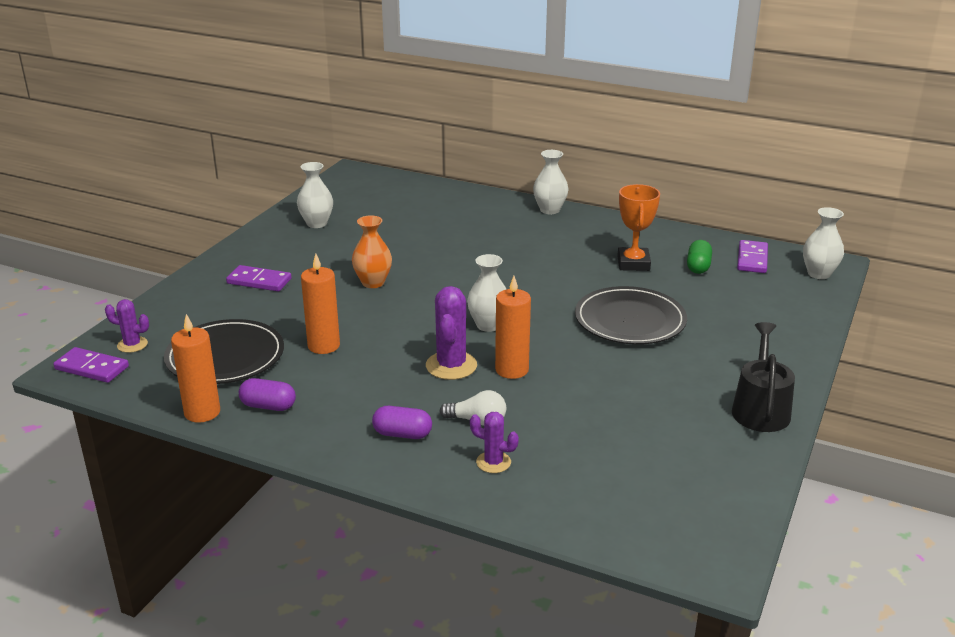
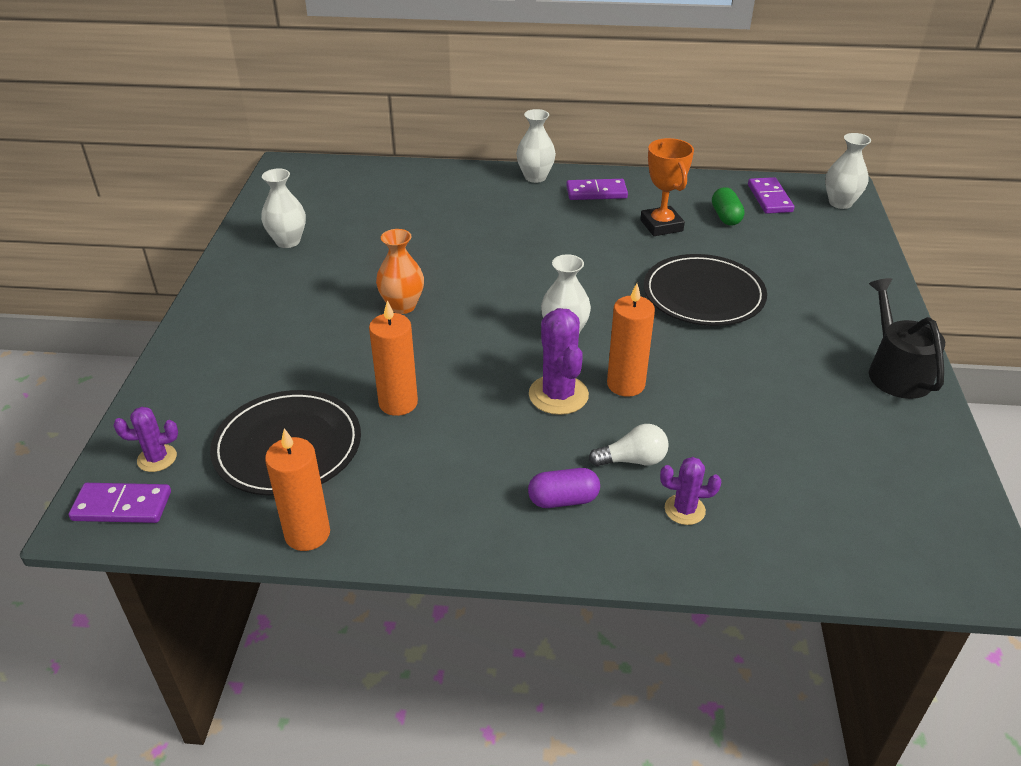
camera: 20 degrees left, 10 degrees up
purple domino [226,265,292,291] -> purple domino moved to [566,179,628,200]
purple capsule [239,378,296,411] -> none

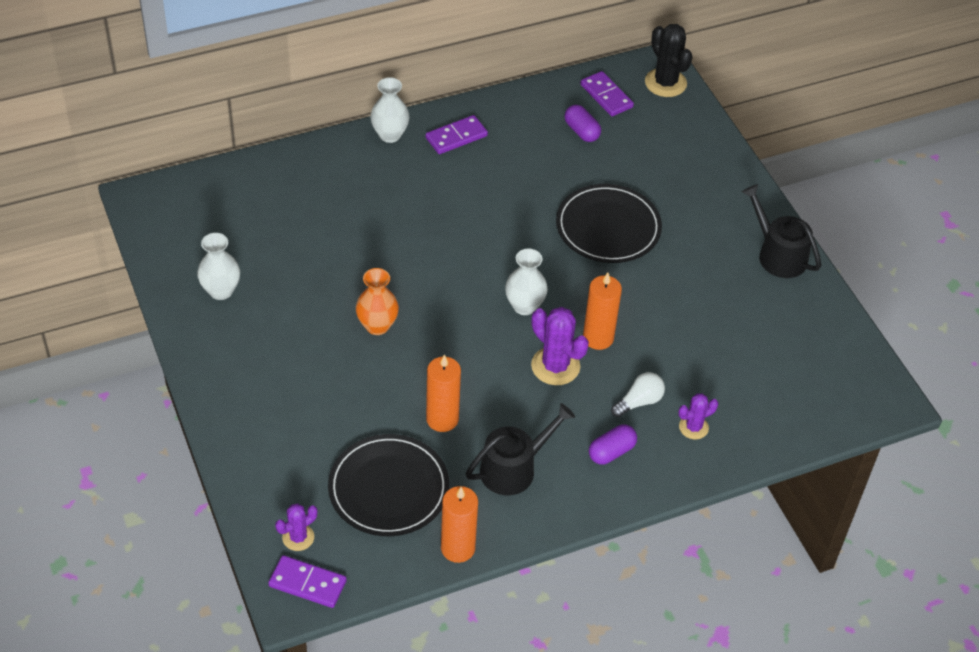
camera: 30 degrees left, 10 degrees up
purple domino [69,483,171,523] -> purple domino turned 45 degrees clockwise [268,555,347,608]
orange trophy [640,138,694,236] -> none
green capsule [712,187,745,226] -> purple capsule [564,105,601,142]
white vase [825,133,871,209] -> black cactus [645,24,693,97]
none -> black watering can [466,403,575,495]

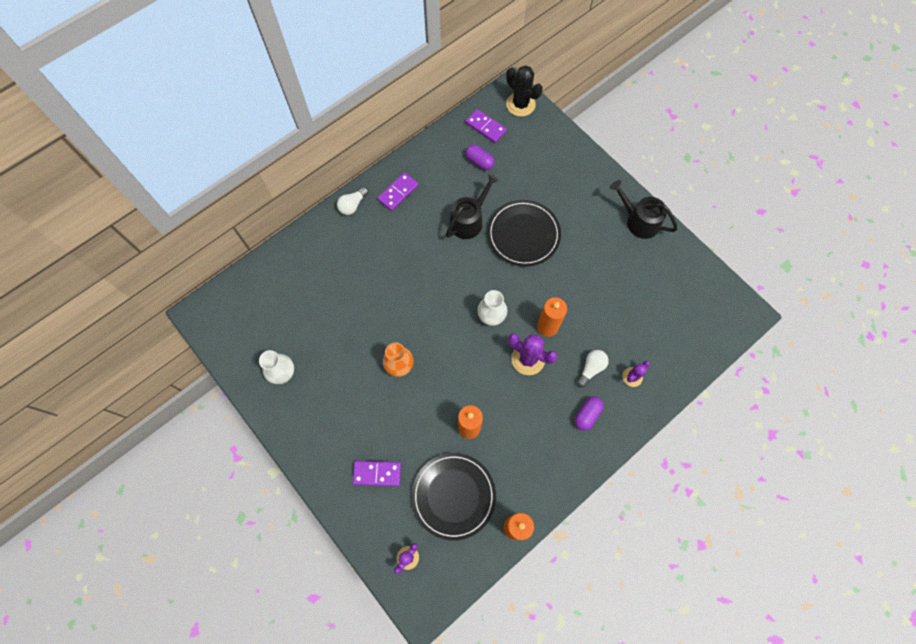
camera: 15 degrees left, 20 degrees up
purple domino [268,555,347,608] -> purple domino moved to [353,461,401,486]
white vase [370,77,410,143] -> white light bulb [337,187,368,215]
black watering can [466,403,575,495] -> black watering can moved to [446,174,499,239]

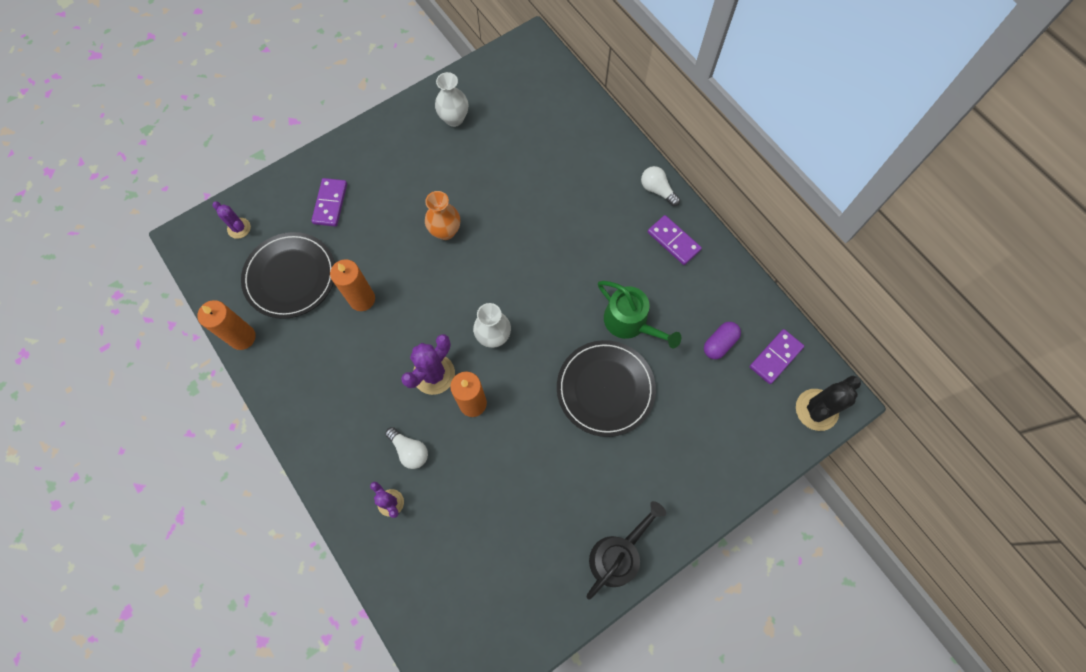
camera: 95 degrees right, 0 degrees up
black watering can [446,174,499,239] -> green watering can [598,281,681,348]
purple capsule [575,396,604,431] -> none

